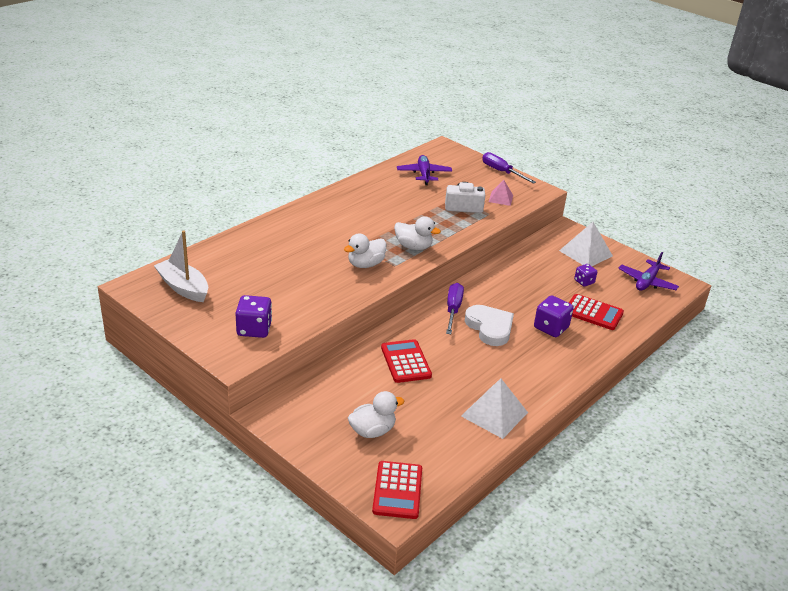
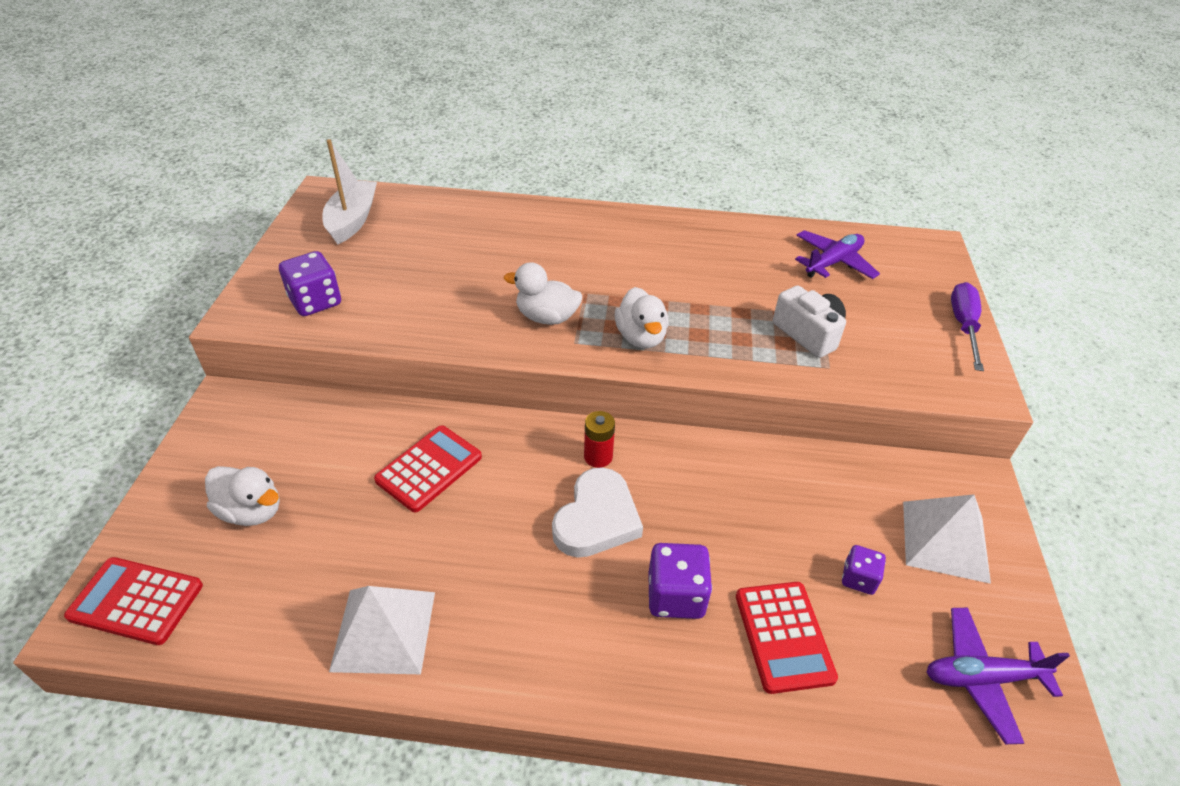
camera: 55 degrees right, 10 degrees up
red calculator [372,461,422,519] -> red calculator turned 45 degrees clockwise [64,557,203,645]
purple screwdriver [446,283,464,334] -> red battery [584,411,615,468]
pink pyramid [489,180,513,206] -> none

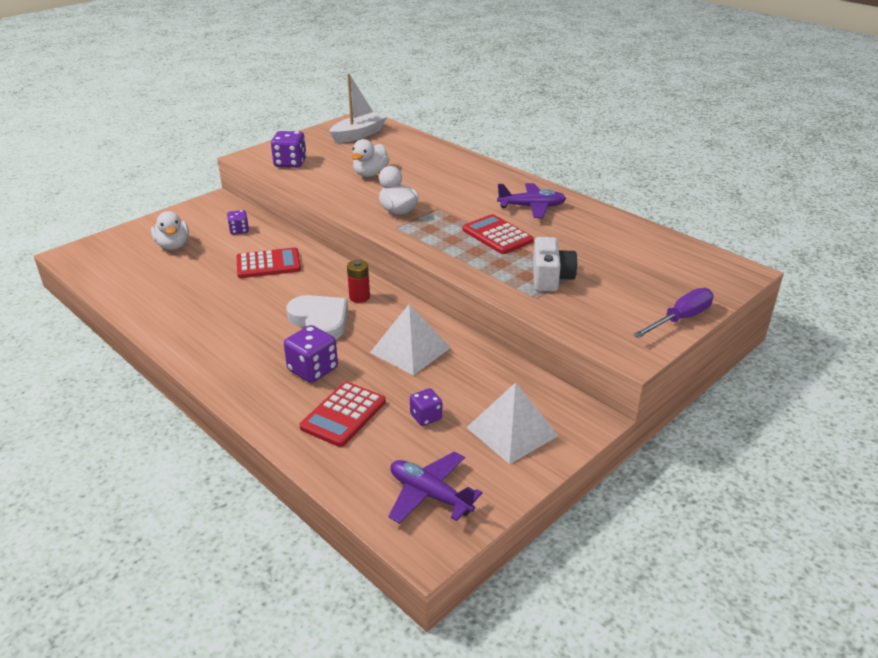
camera: 40 degrees right, 10 degrees down
red calculator [64,557,203,645] -> red calculator moved to [463,214,534,254]
white pyramid [329,586,435,674] -> white pyramid moved to [370,304,451,376]
white heart [552,467,643,558] -> white heart turned 105 degrees counterclockwise [286,295,348,340]
white duck [615,287,669,349] -> white duck moved to [352,139,390,177]
purple plane [795,230,880,279] -> purple plane moved to [497,183,566,218]
none -> purple dice [227,210,249,235]

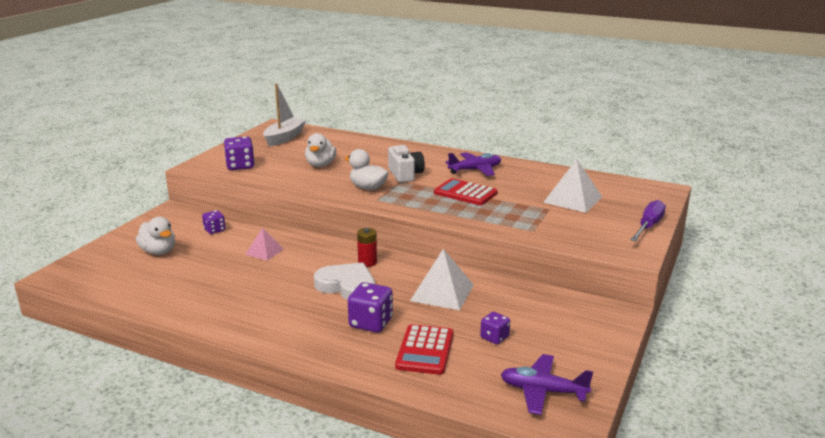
camera: 20 degrees left, 10 degrees down
red calculator [237,248,301,278] -> pink pyramid [245,228,284,261]
white pyramid [466,382,559,464] -> white pyramid moved to [543,159,602,213]
white camera [533,237,577,292] -> white camera moved to [388,145,425,183]

